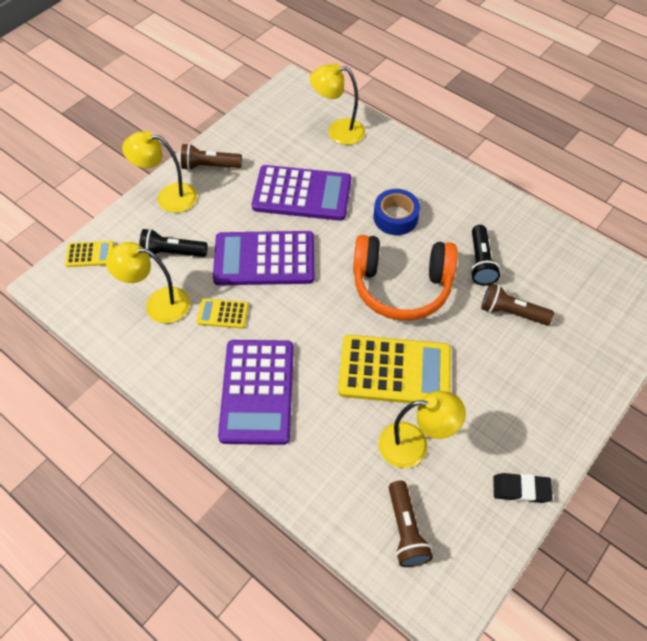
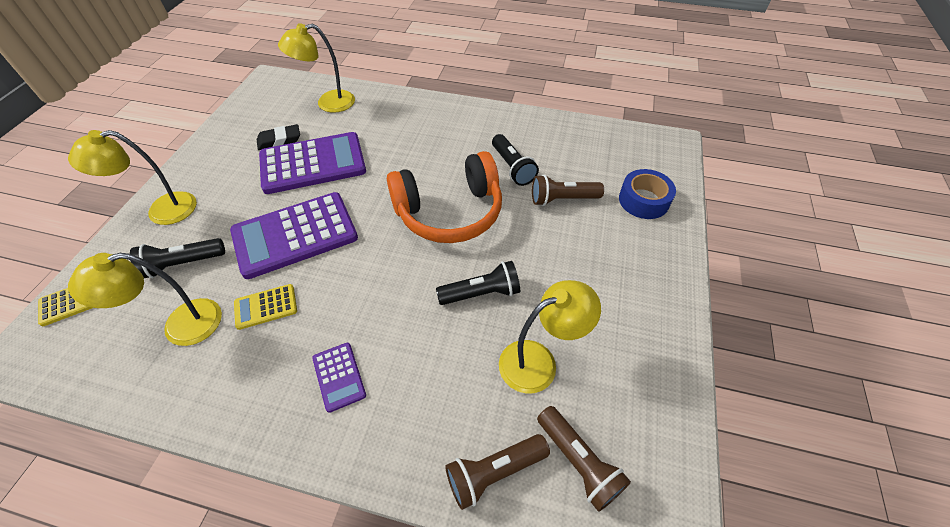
camera: 25 degrees left, 5 degrees down
brown flashlight [181,144,242,170] -> brown flashlight moved to [445,434,550,510]
purple calculator [218,340,294,445] -> purple calculator [312,343,366,413], size x0.46
yellow calculator [338,335,451,403] -> black flashlight [436,261,520,305]
blue tape [374,189,420,235] -> blue tape moved to [619,169,676,219]
black eraser [493,473,552,503] -> black eraser moved to [257,124,300,150]

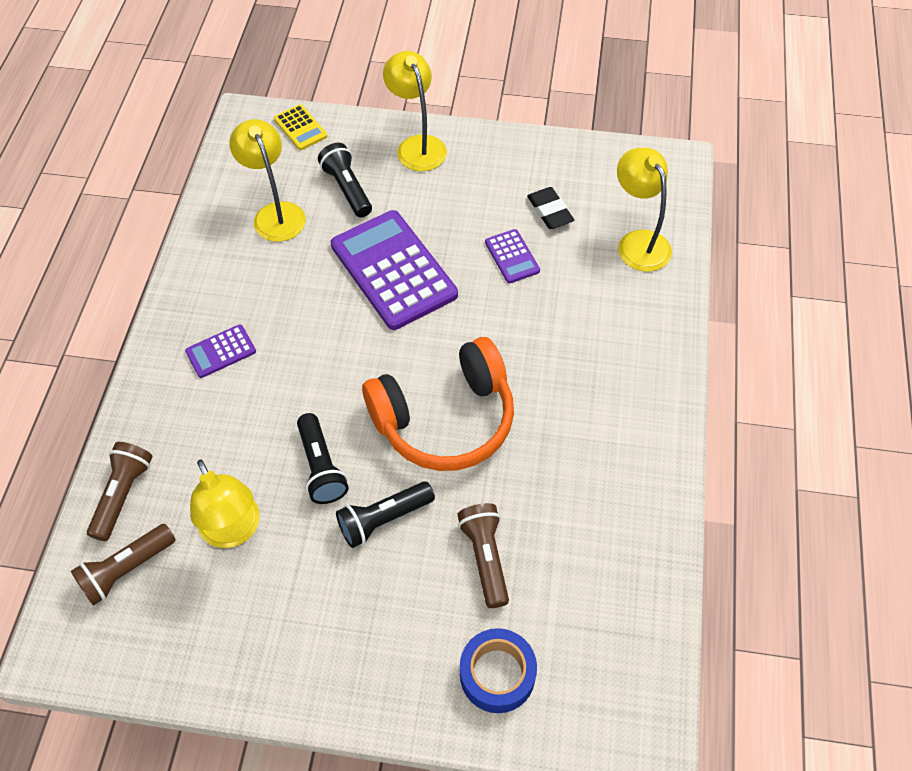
camera: 85 degrees right, 5 degrees up
yellow calculator [234,284,297,330] -> none
purple calculator [259,132,366,194] -> purple calculator [485,229,540,283], size x0.46
orange headphones [387,151,502,243] -> orange headphones turned 90 degrees counterclockwise [362,337,514,471]
brown flashlight [445,434,550,510] -> brown flashlight turned 45 degrees clockwise [87,442,152,541]
black flashlight [492,134,539,186] -> black flashlight moved to [336,481,435,548]

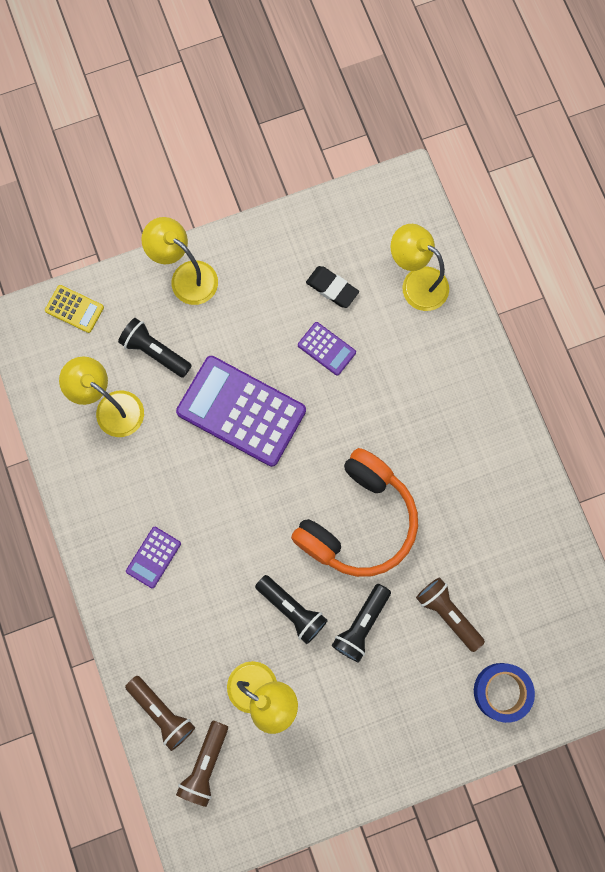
camera: 30 degrees left, 20 degrees up
brown flashlight [87,442,152,541] -> brown flashlight turned 150 degrees clockwise [125,676,195,751]

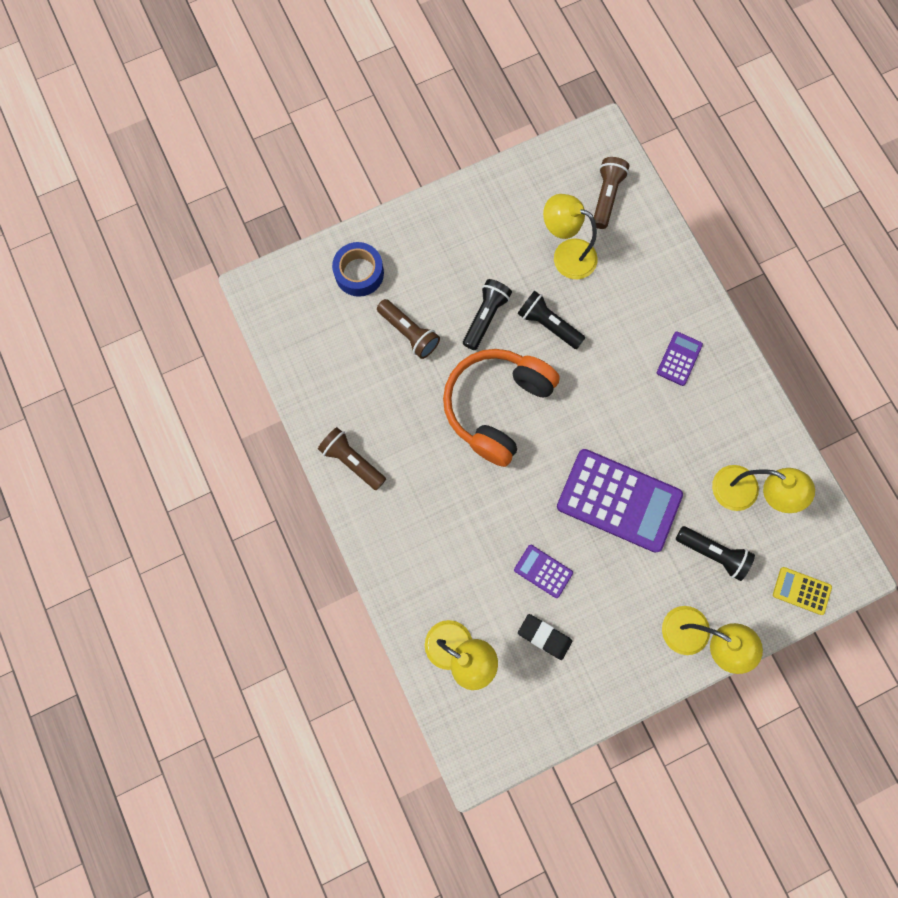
camera: 175 degrees right, 0 degrees up
brown flashlight [125,676,195,751] -> brown flashlight moved to [318,427,386,490]

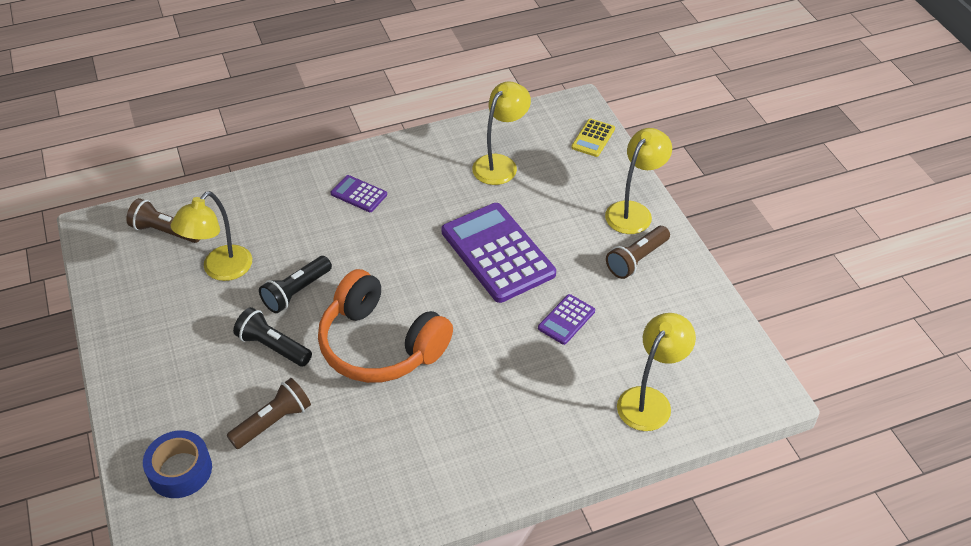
camera: 85 degrees left, 30 degrees down
brown flashlight [318,427,386,490] -> brown flashlight moved to [606,226,670,279]
black eraser [518,614,572,660] -> none
purple calculator [557,449,683,553] -> purple calculator turned 60 degrees counterclockwise [441,203,556,303]
black flashlight [676,526,755,581] -> none

